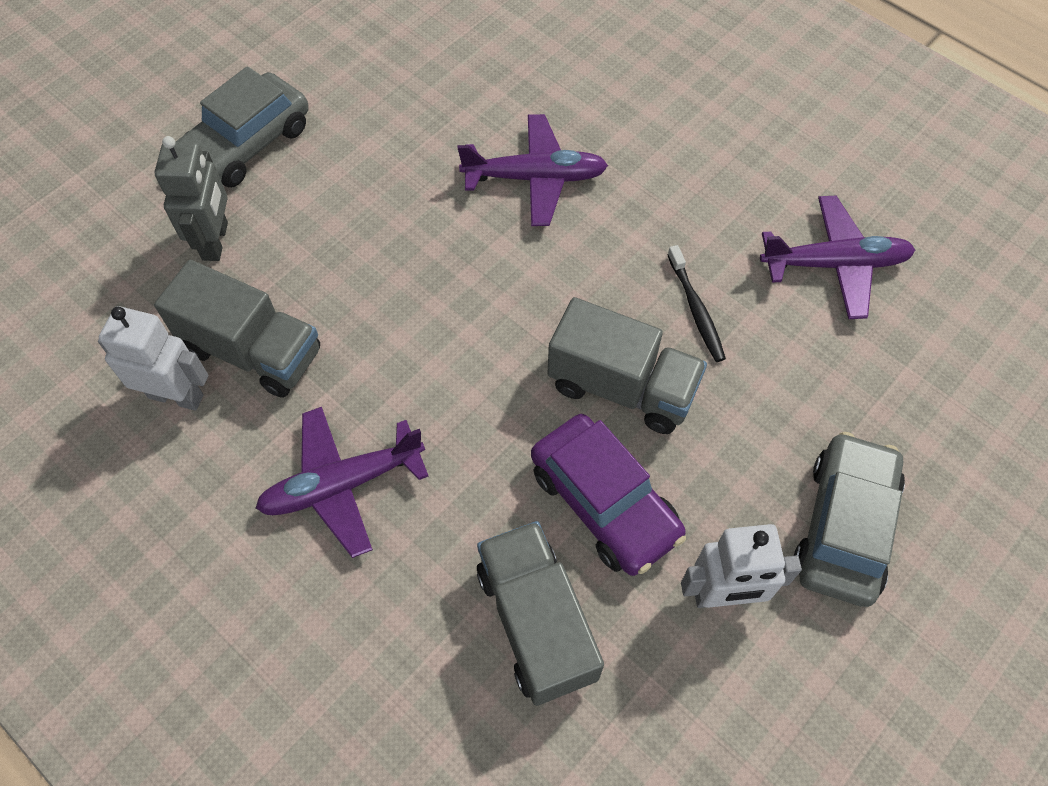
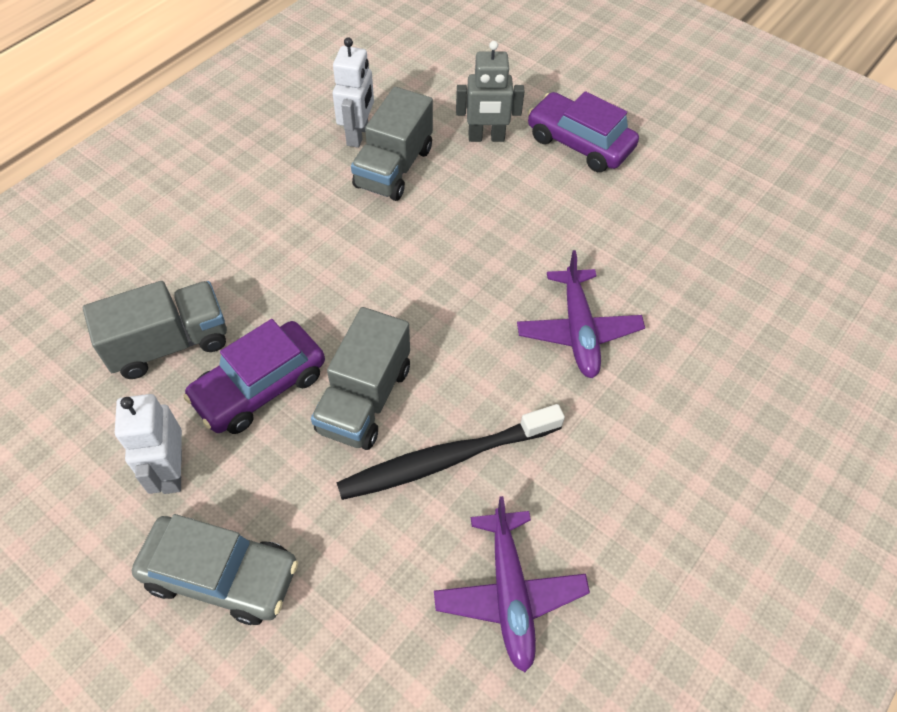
camera: 85 degrees right, 5 degrees down
grey car [176,66,309,188] -> purple car [528,91,639,172]
purple plane [256,407,429,558] -> none
black toothbrush [667,245,726,362] -> black toothbrush [337,404,565,500], size x1.89

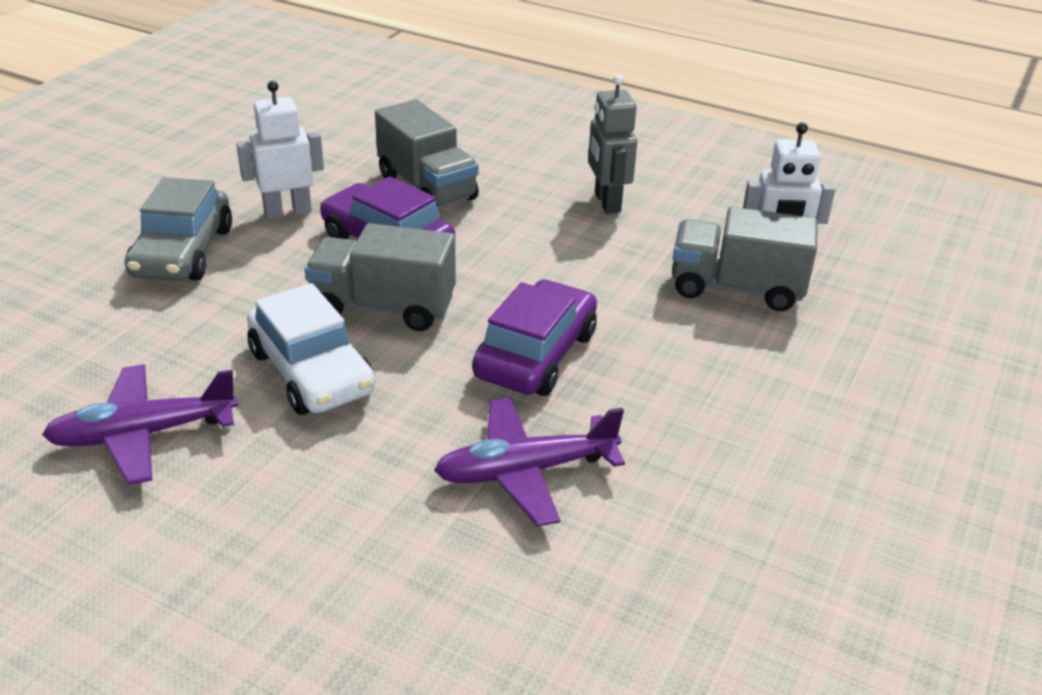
camera: 80 degrees right, 20 degrees down
black toothbrush [337,404,565,500] -> white car [247,283,376,415]
grey robot [456,41,525,142] -> grey robot moved to [588,74,637,214]
purple car [528,91,639,172] -> purple car moved to [472,280,597,396]

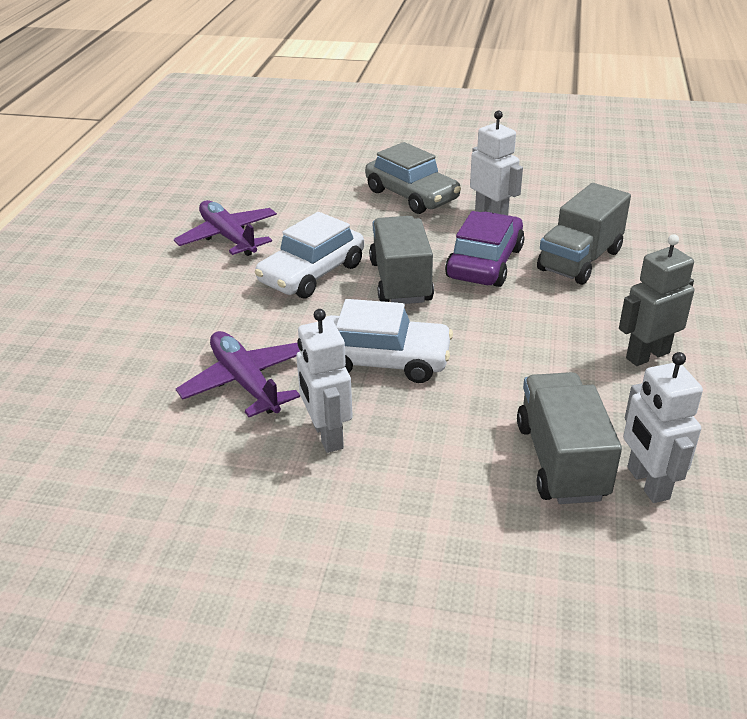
camera: 75 degrees right, 0 degrees up
grey car [125,177,232,281] -> grey car turned 120 degrees counterclockwise [365,142,461,214]
purple car [472,280,597,396] -> white car [324,299,453,383]
none -> white robot [296,309,353,453]

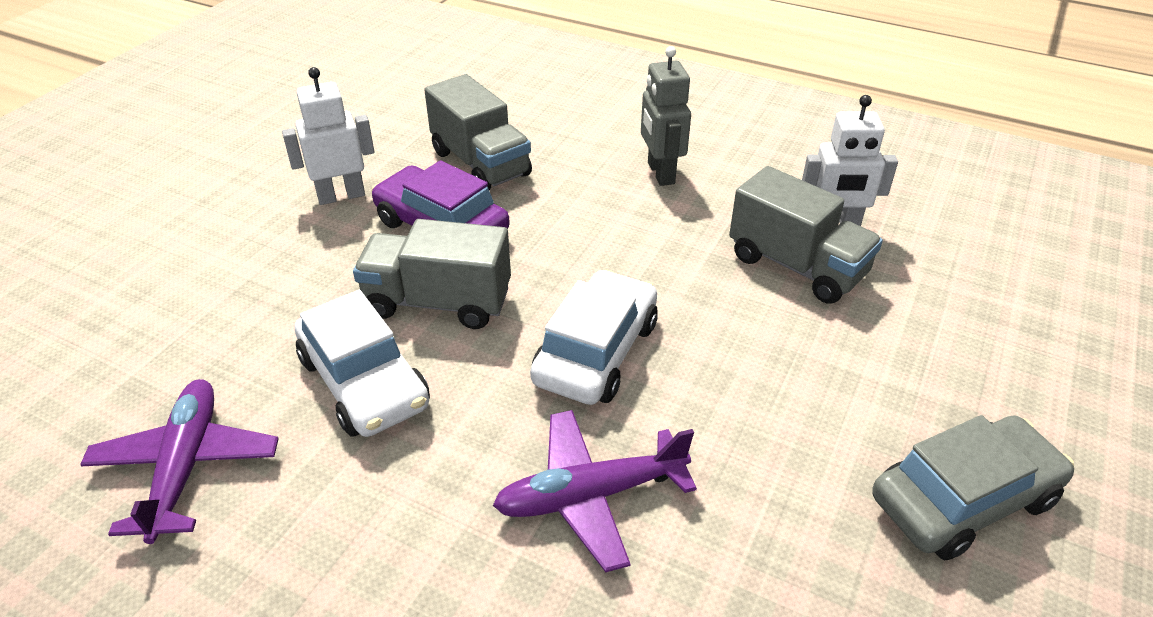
camera: 75 degrees left, 5 degrees up
purple plane [174,200,277,256] -> purple plane turned 105 degrees clockwise [80,379,279,544]
white robot [296,309,353,453] -> none
grey car [365,142,461,214] -> grey car moved to [872,415,1074,560]
grey truck [517,372,622,504] -> grey truck turned 150 degrees counterclockwise [729,166,883,304]

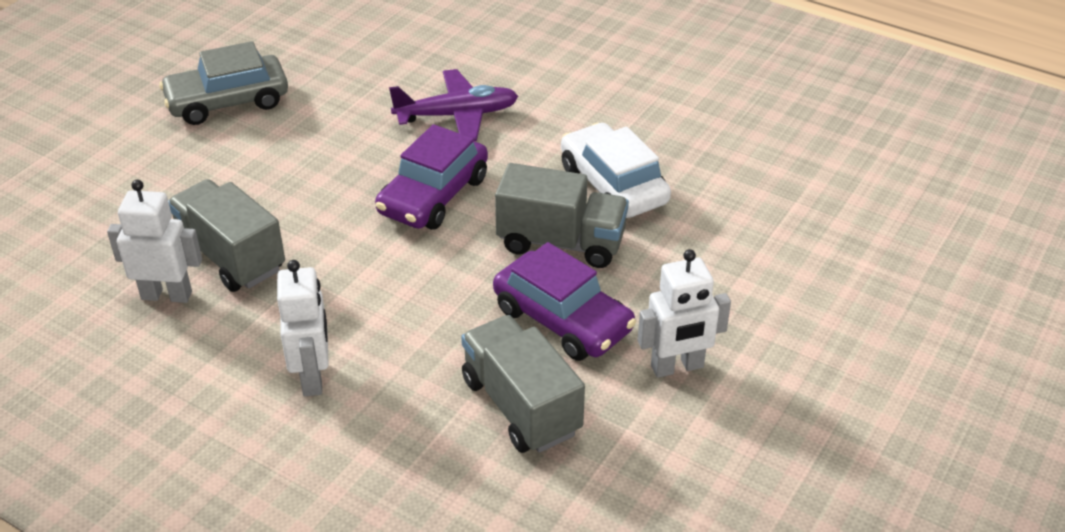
camera: 175 degrees left, 0 degrees up
purple plane [80,379,279,544] -> none
white car [530,269,658,405] -> purple car [375,124,488,230]
grey robot [641,46,691,186] -> white robot [277,260,329,396]

